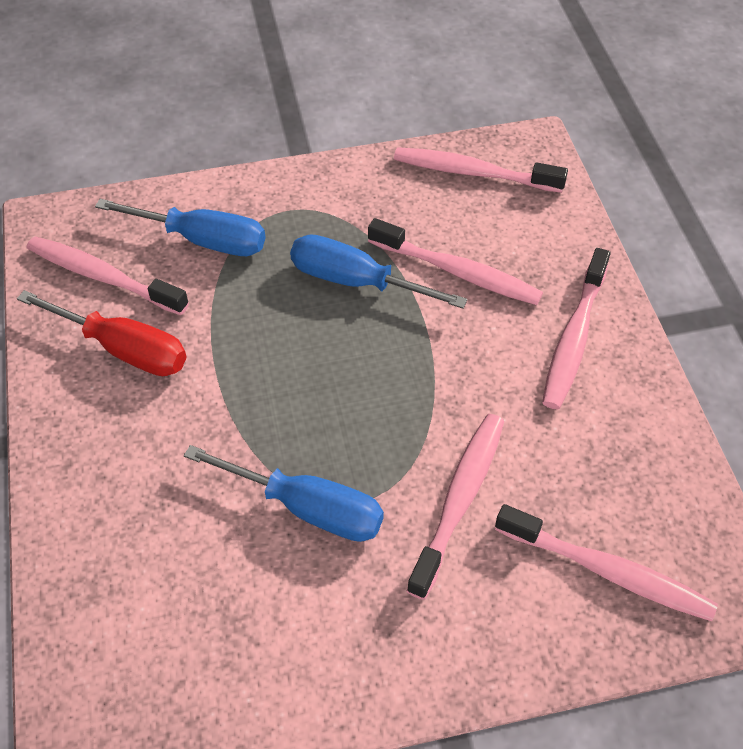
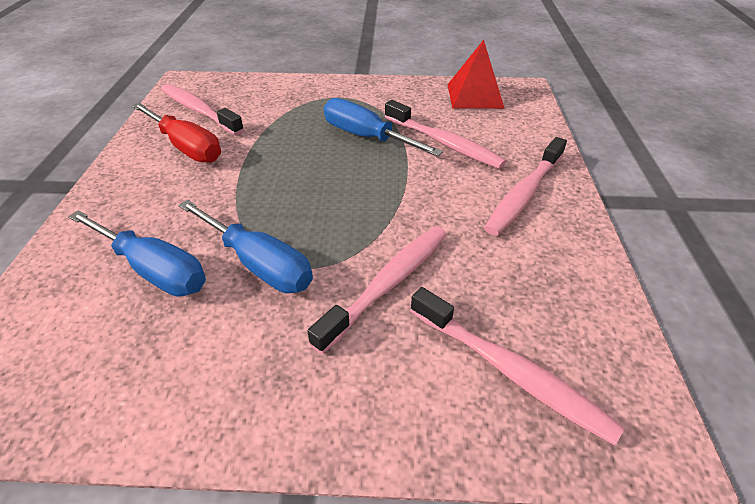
camera: 15 degrees right, 10 degrees down
blue screwdriver [95,199,265,256] -> blue screwdriver moved to [68,210,206,297]
pink toothbrush [394,147,568,193] -> red pyramid [447,40,505,109]

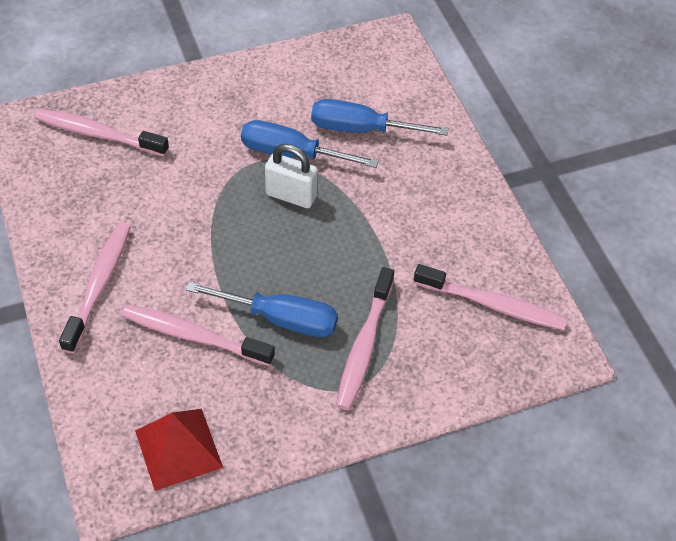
camera: 155 degrees right, 10 degrees up
red screwdriver [132,103,221,163] -> none
pink toothbrush [307,226,447,354] -> pink toothbrush moved to [336,267,394,410]
none -> white padlock [265,144,318,208]

